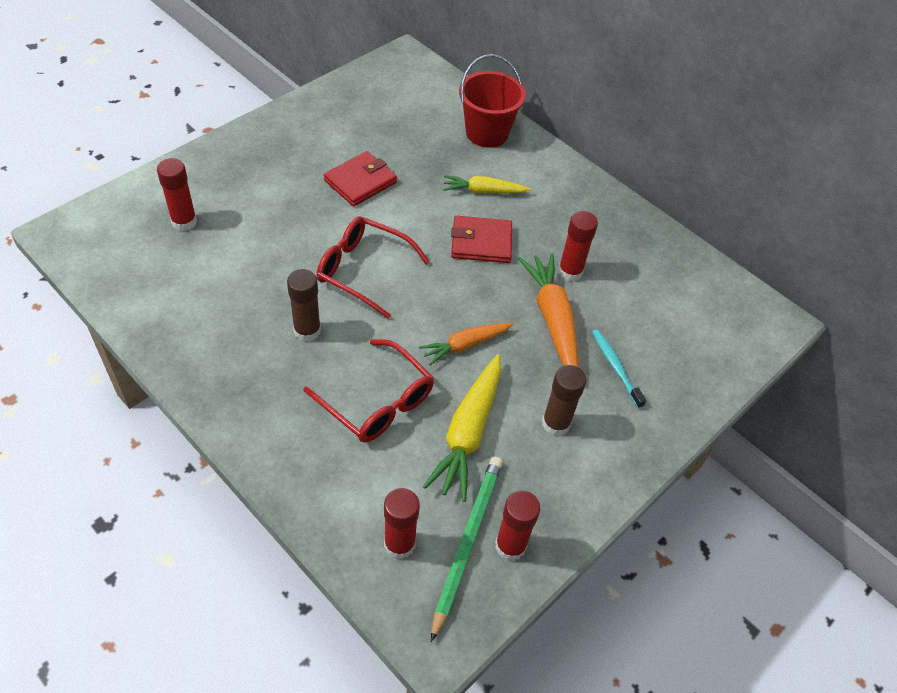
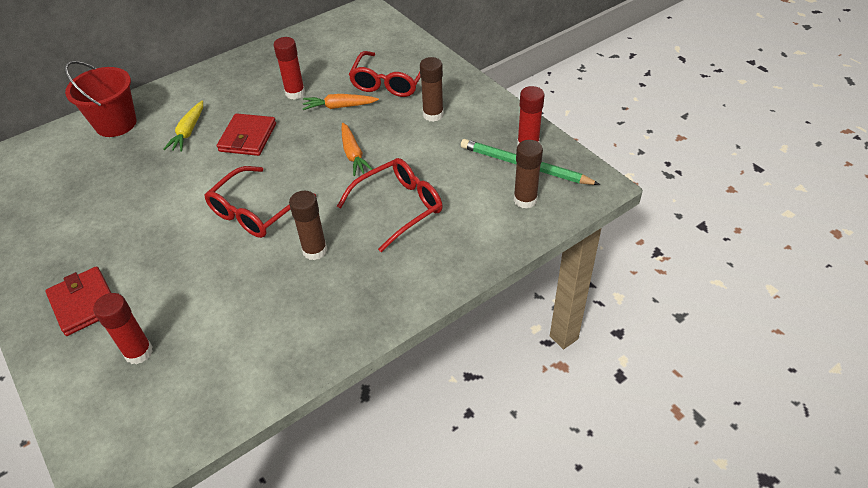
camera: 75 degrees left, 5 degrees down
red wallet [324,151,397,206] -> red wallet moved to [45,266,111,336]
red glue stick [384,488,420,559] -> brown glue stick [514,140,543,209]
yellow carrot [423,354,501,502] -> none
orange carrot [518,253,579,367] -> orange carrot [303,94,379,110], size x0.62
turquoise toothbrush [592,329,646,408] -> red glasses [349,51,421,97]

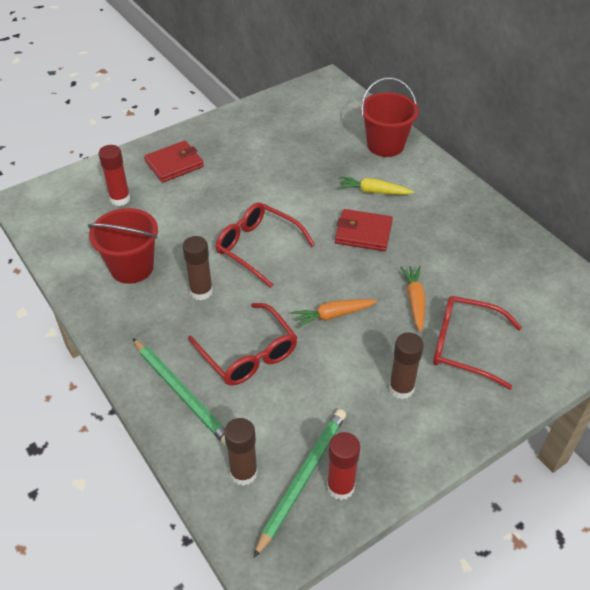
camera: 90 degrees right, 0 degrees up
red glue stick [273,37,305,100] -> none
none -> red bucket [88,208,158,284]
none -> green pencil [133,338,226,446]

